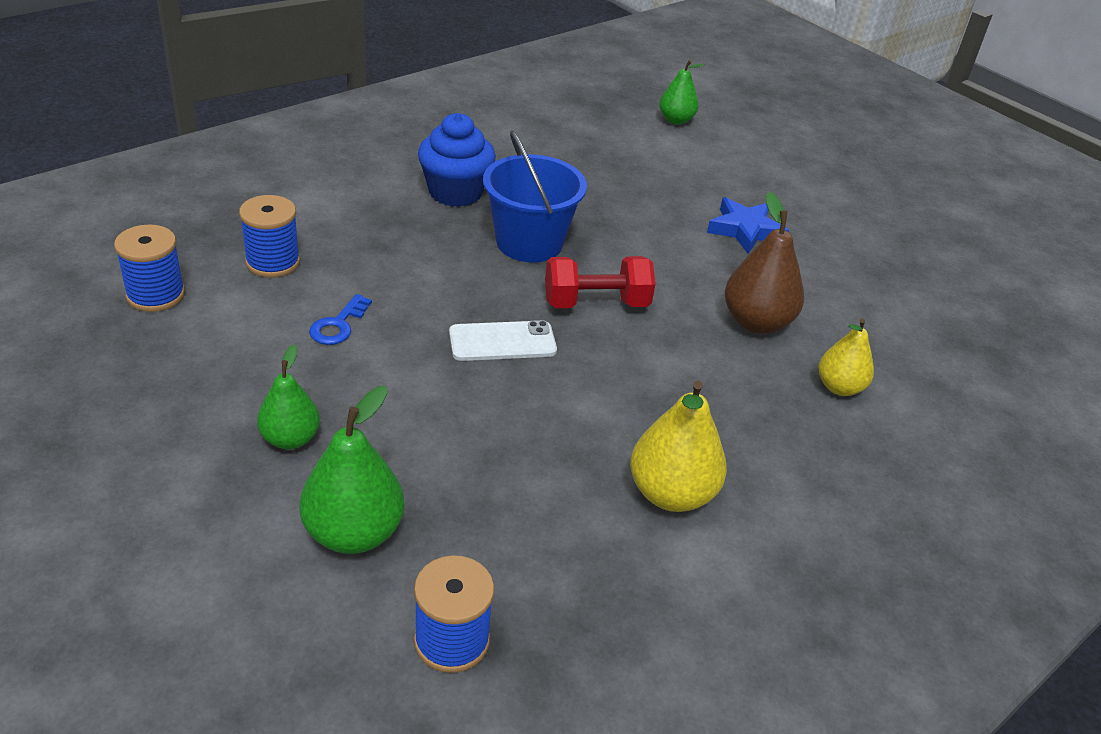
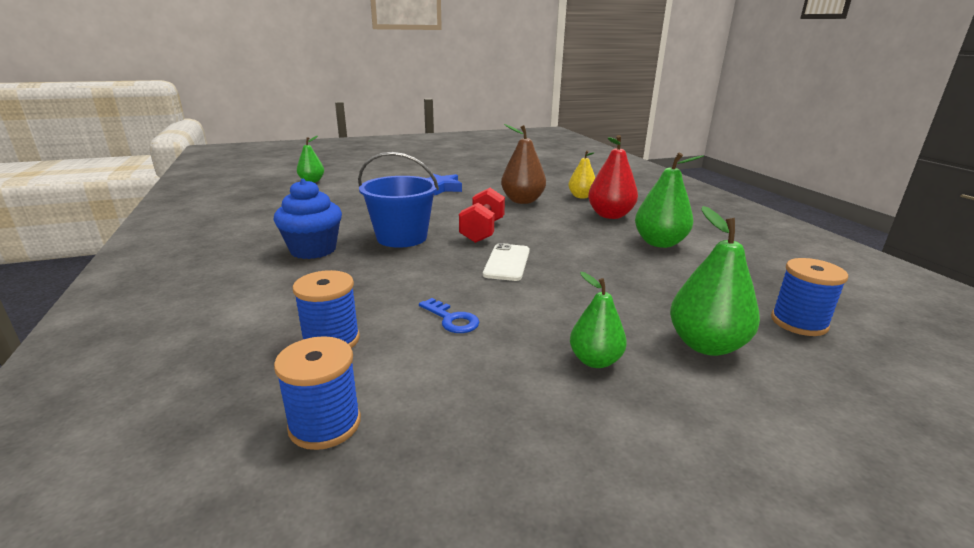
camera: 65 degrees left, 15 degrees down
yellow pear [630,381,727,512] -> green pear [635,153,704,248]
none -> red pear [588,135,638,219]

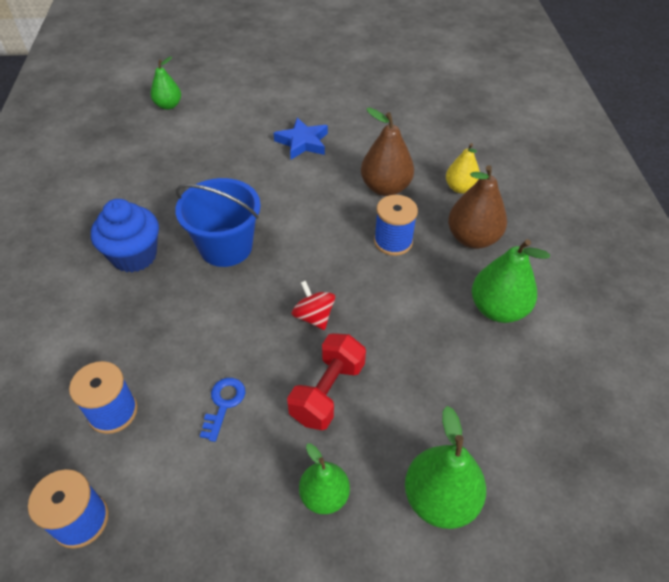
camera: 15 degrees right, 25 degrees up
blue key [419,298,480,333] -> blue key turned 135 degrees counterclockwise [200,378,245,442]
red dumbbell [459,188,505,243] -> red dumbbell moved to [287,333,366,430]
white phone [483,243,530,281] -> red spinning top [292,281,335,330]
red pear [588,135,638,219] -> brown pear [448,165,507,249]
blue spool [771,258,848,336] -> blue spool moved to [374,195,418,256]

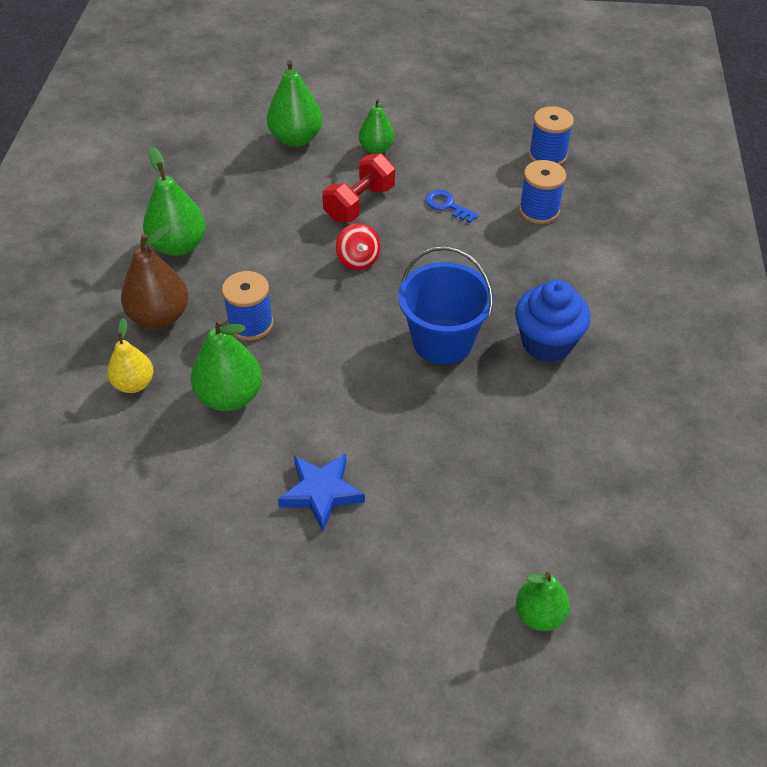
camera: 170 degrees left, 0 degrees up
blue key [200,378,245,442] -> blue key turned 105 degrees clockwise [425,190,479,223]
brown pear [361,108,414,196] -> green pear [191,318,262,411]

